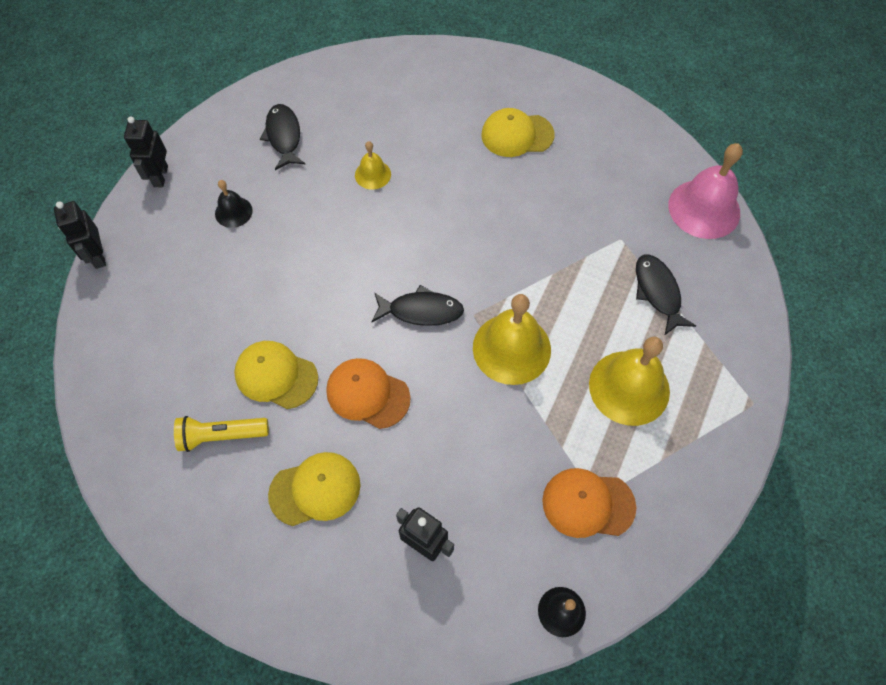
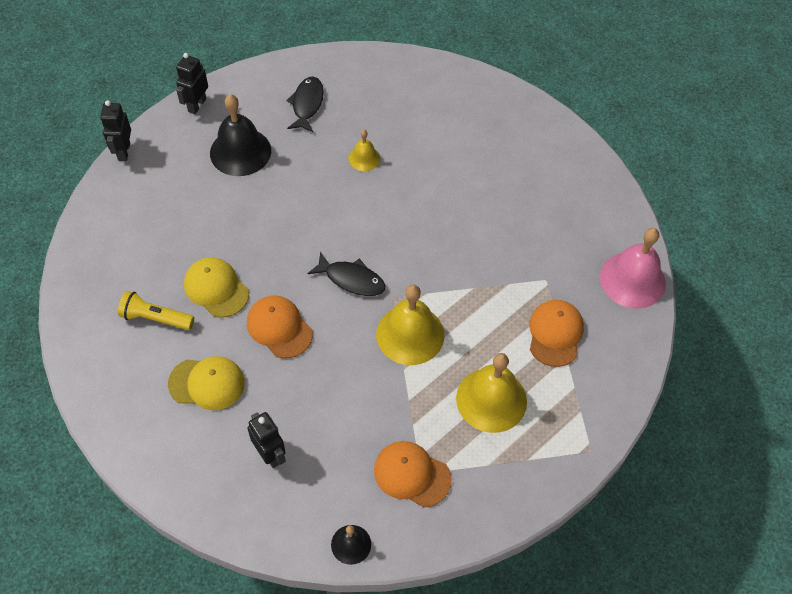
camera: 20 degrees right, 5 degrees down
black bell [215,180,253,228] -> black bell [210,94,271,176], size x1.92
yellow cap [481,108,555,157] -> none
black fish [636,255,696,336] -> orange cap [529,300,584,367]

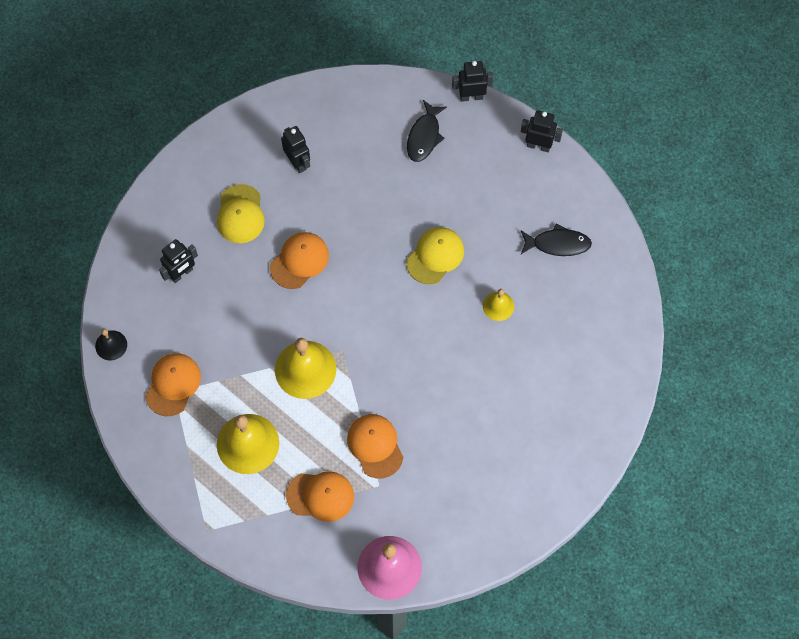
camera: 85 degrees right, 10 degrees up
yellow flashlight [118,291,194,330] -> black robot [281,126,310,173]
yellow cap [184,257,249,318] -> yellow cap moved to [406,227,464,284]
black bell [210,94,271,176] -> none
black fish [307,252,386,296] -> black fish moved to [407,100,447,162]
none -> orange cap [347,414,403,478]

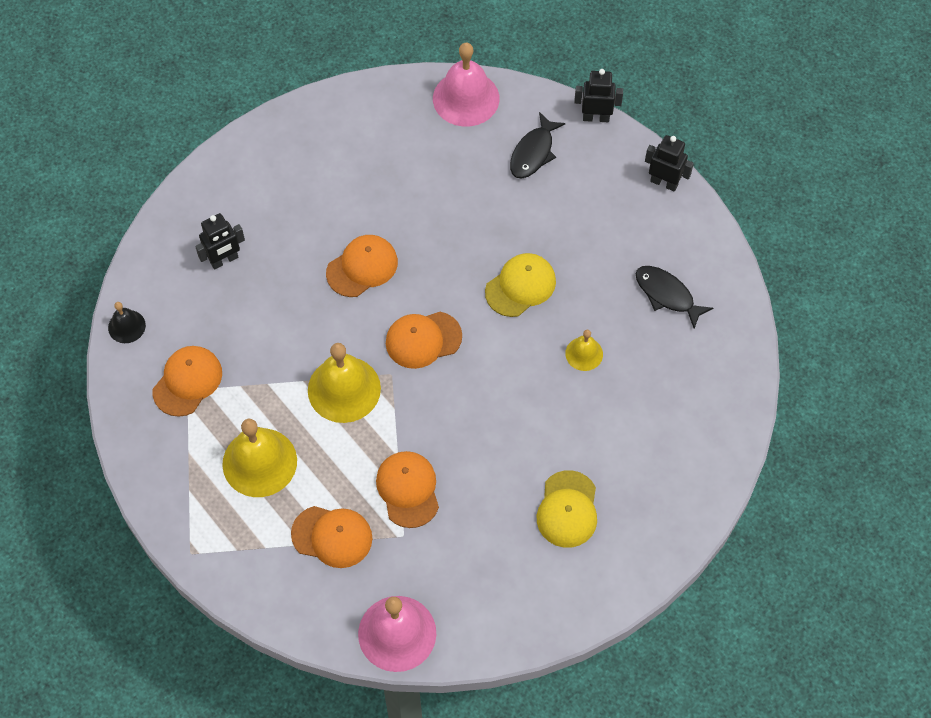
camera: 10 degrees right, 5 degrees down
yellow cap [217,184,265,243] -> yellow cap moved to [537,470,597,548]
black robot [281,126,310,173] -> none
black fish [521,223,592,256] -> black fish turned 150 degrees counterclockwise [636,266,713,329]
none -> orange cap [386,312,462,369]
none -> pink bell [433,43,500,127]

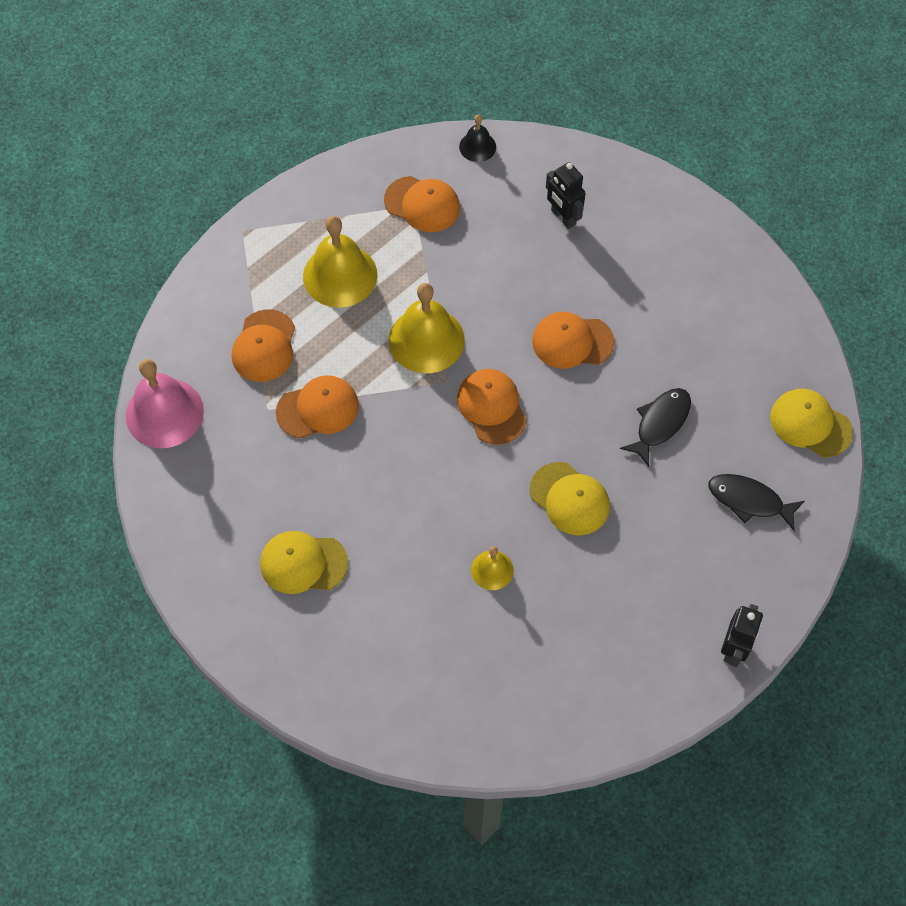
camera: 85 degrees right, 0 degrees up
orange cap [326,235,398,297] -> orange cap turned 135 degrees clockwise [532,312,615,369]
pink bell [433,43,500,127] -> yellow cap [770,389,853,457]
black robot [574,69,623,122] -> none
black fish [636,266,713,329] -> black fish moved to [620,388,691,467]

